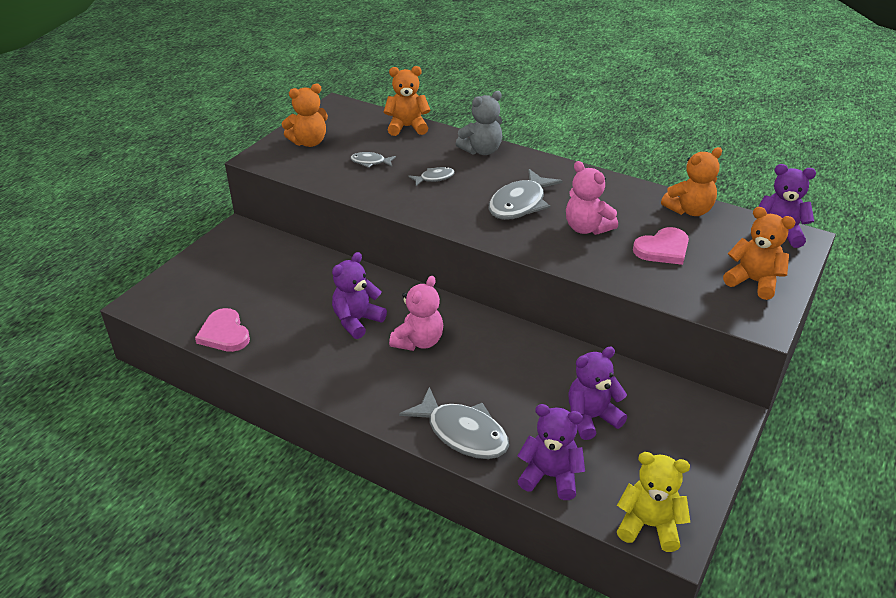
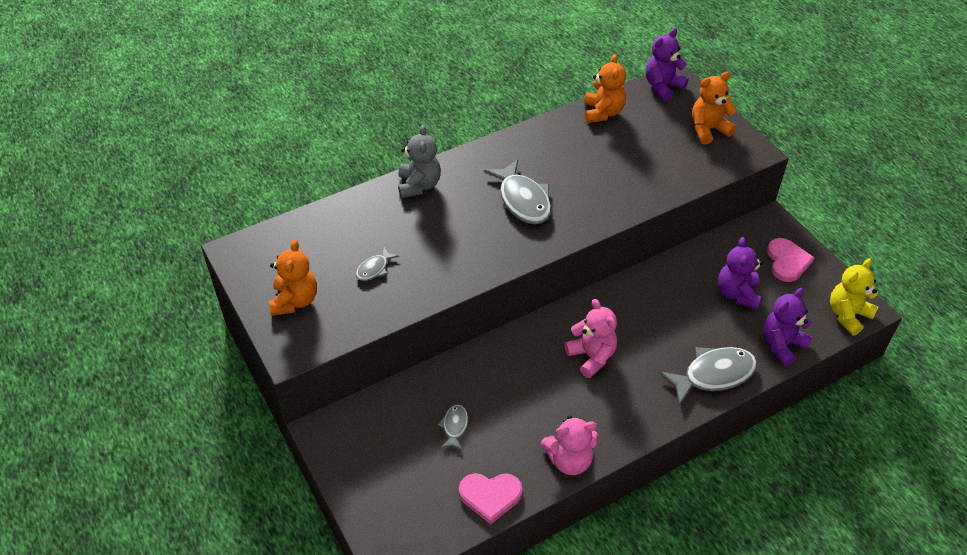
camera: 60 degrees left, 10 degrees up
purple teddy bear [332,252,387,339] -> none
orange teddy bear [384,66,431,136] -> none
grey fish [408,167,455,186] -> grey fish moved to [438,405,468,450]
pink teddy bear [566,161,618,235] -> pink teddy bear moved to [541,415,598,475]
pink heart [633,227,689,265] -> pink heart moved to [767,238,815,282]

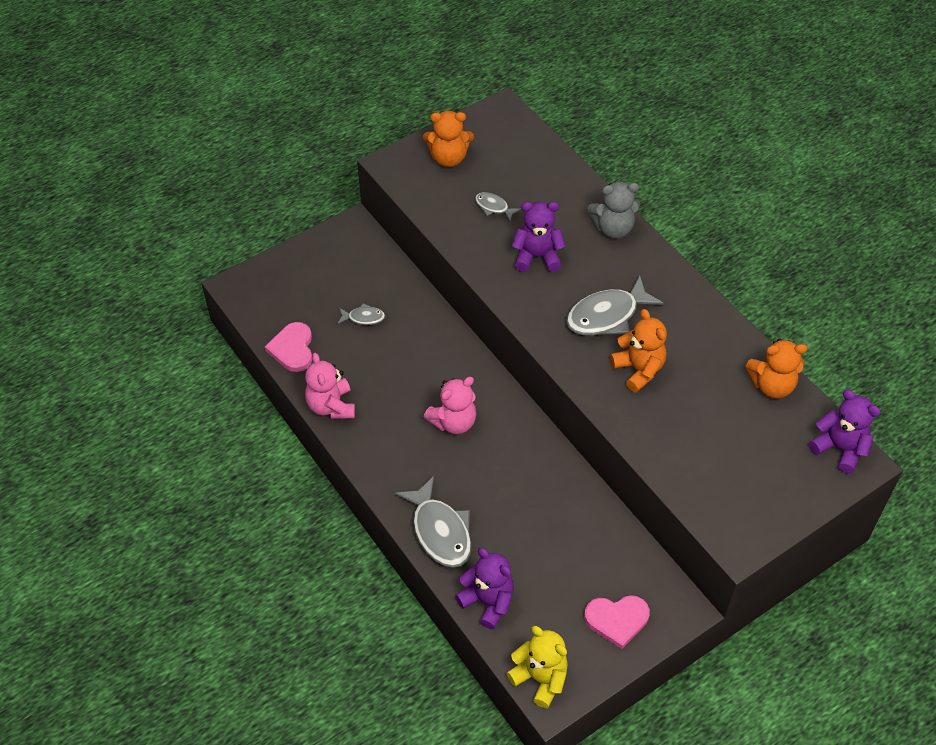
camera: 85 degrees right, 5 degrees up
orange teddy bear [692,72,737,145] -> orange teddy bear moved to [610,309,667,393]
purple teddy bear [718,237,763,309] -> purple teddy bear moved to [512,202,566,272]

